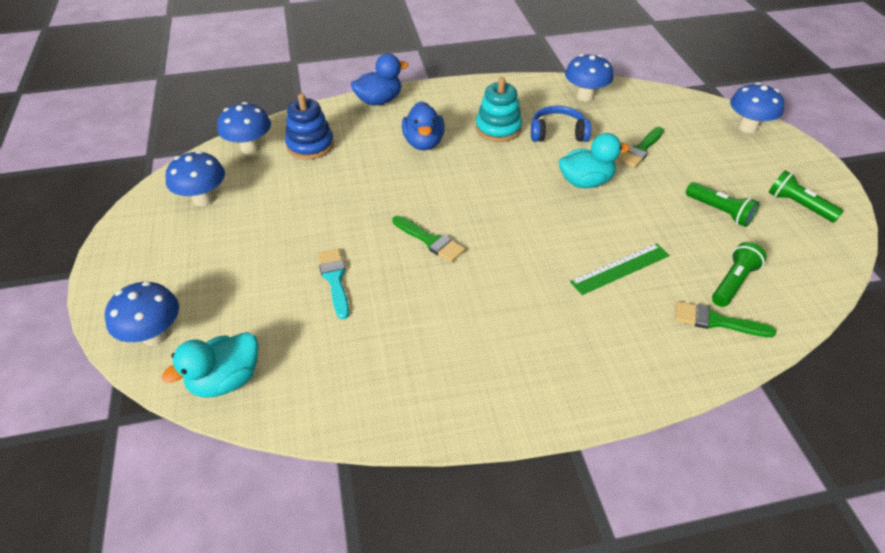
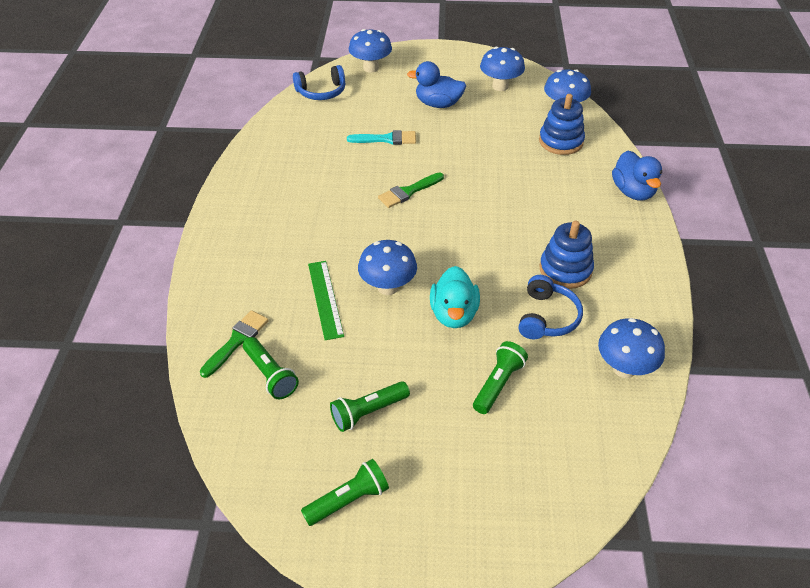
camera: 105 degrees right, 0 degrees up
turquoise duck [162,332,258,398] -> blue headphones [293,65,345,100]
blue duck [402,101,445,150] -> blue duck moved to [407,61,466,108]
turquoise stacking toy [476,77,522,142] -> blue stacking toy [540,221,594,289]
green brush [618,127,664,168] -> green flashlight [473,341,528,414]
blue mushroom [730,83,784,133] -> blue mushroom moved to [358,240,417,295]

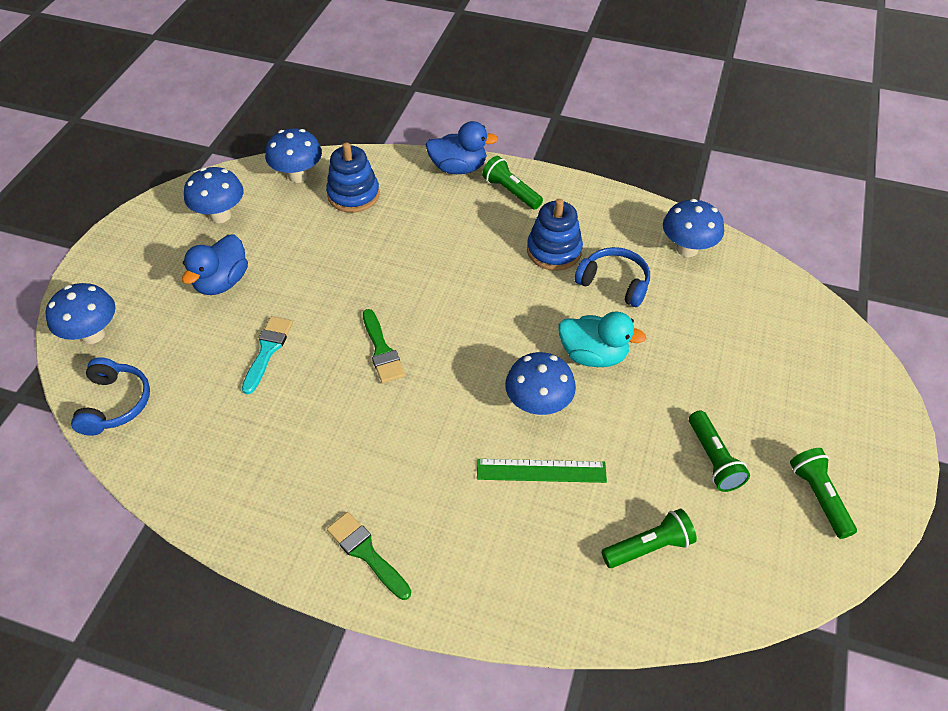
camera: 75 degrees left, 5 degrees up
green brush [200,310,269,378] -> green brush moved to [327,512,411,600]
green flashlight [473,341,528,414] -> green flashlight moved to [482,156,543,210]

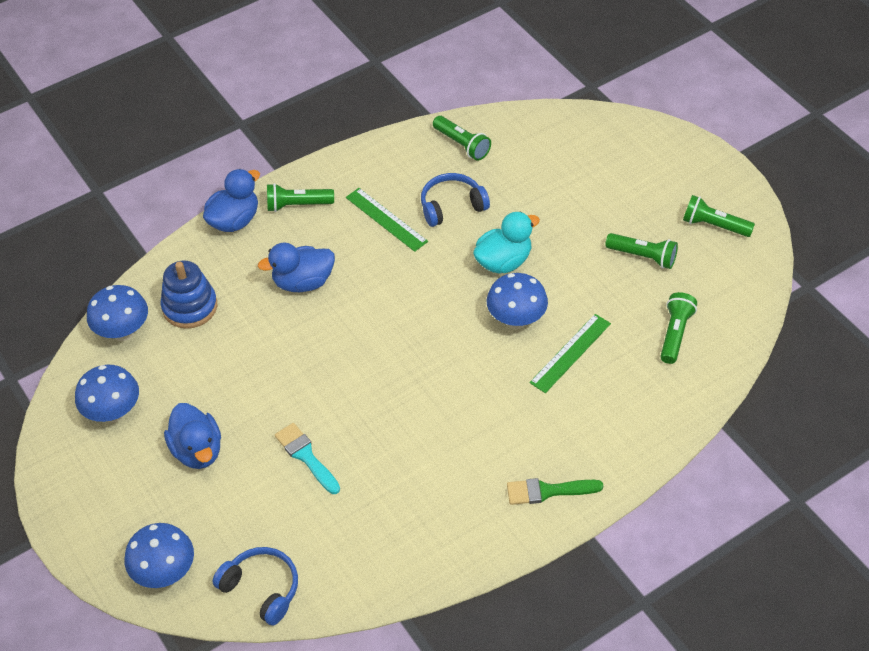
camera: 50 degrees left, 0 degrees up
green brush [363,309,405,383] -> none
blue stacking toy [527,199,583,271] -> green ruler [346,188,428,252]
blue mushroom [663,199,724,257] -> green flashlight [433,116,491,161]
none -> blue duck [258,243,335,292]

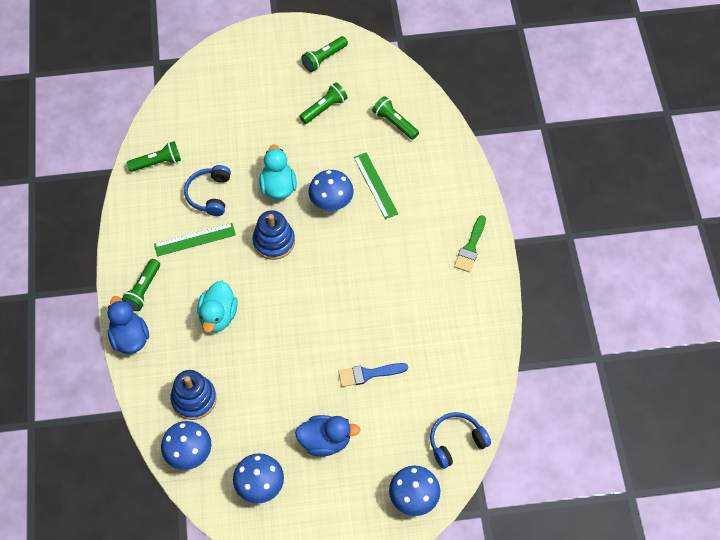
camera: 65 degrees left, 10 degrees up
blue duck [258,243,335,292] -> turquoise duck [197,281,238,333]
turquoise brush [275,423,340,494] -> blue brush [338,363,408,387]
none -> blue stacking toy [253,210,295,260]

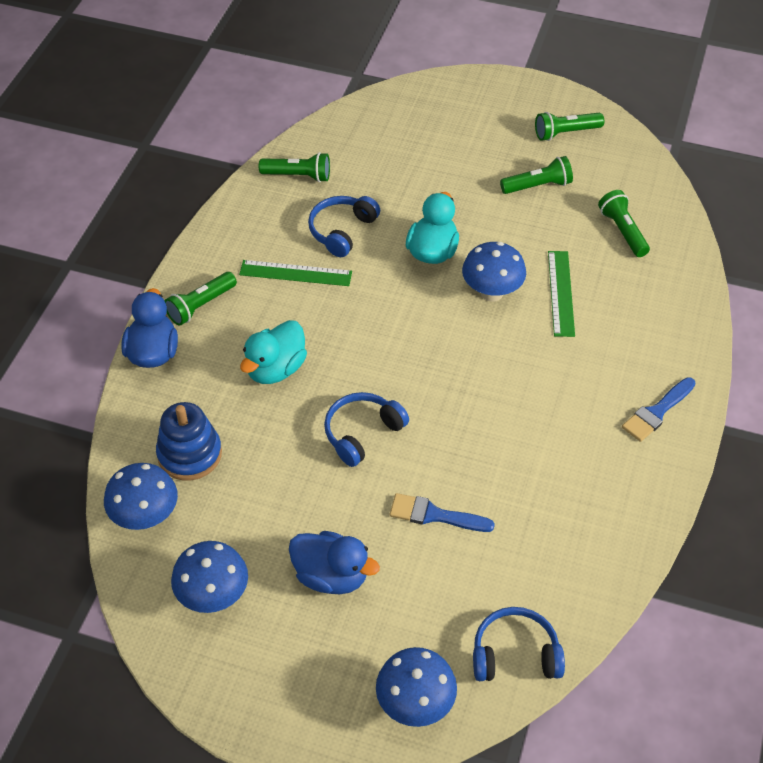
camera: 25 degrees right, 10 degrees down
blue stacking toy [253,210,295,260] -> none
green brush [454,215,486,272] -> blue brush [622,377,696,442]
none -> blue headphones [324,392,409,467]

